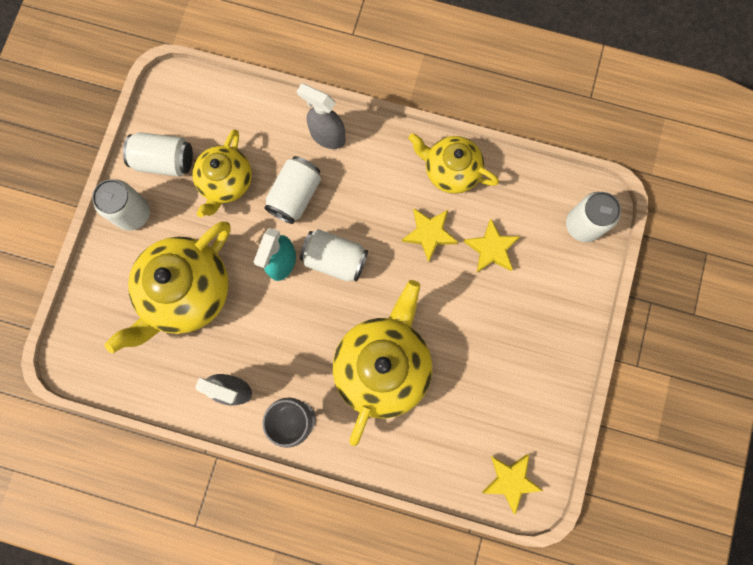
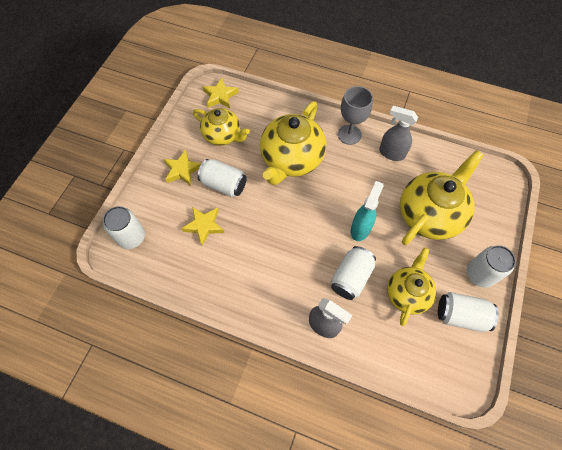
camera: 175 degrees left, 15 degrees down
white can [300,229,368,282] -> white can moved to [197,159,247,197]
yellow star [402,208,458,262] -> yellow star moved to [164,150,202,186]
yellow teapot [409,133,499,194] -> yellow teapot moved to [193,108,250,146]

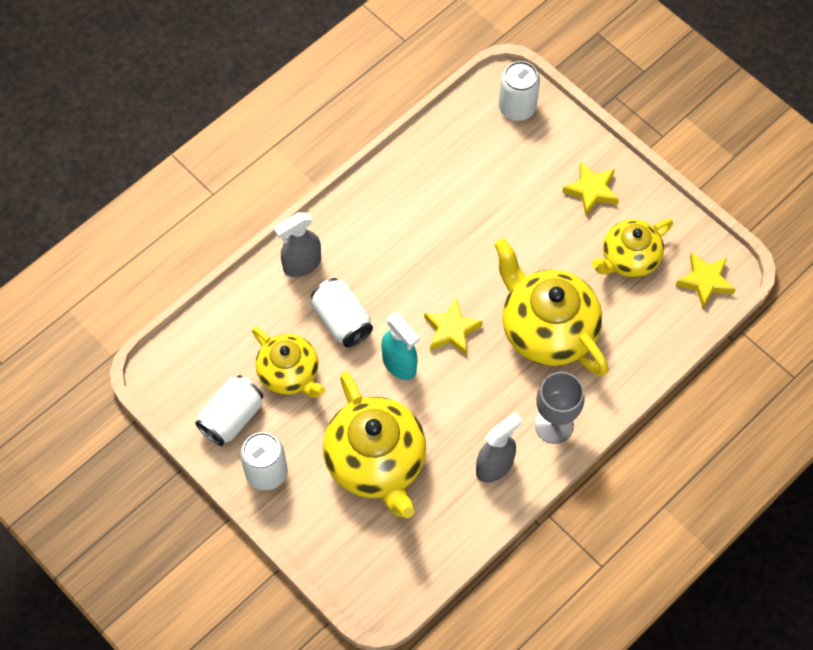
camera: 115 degrees right, 0 degrees up
yellow star [181,207,224,245] -> yellow star moved to [424,298,483,355]
white can [197,159,247,197] -> none

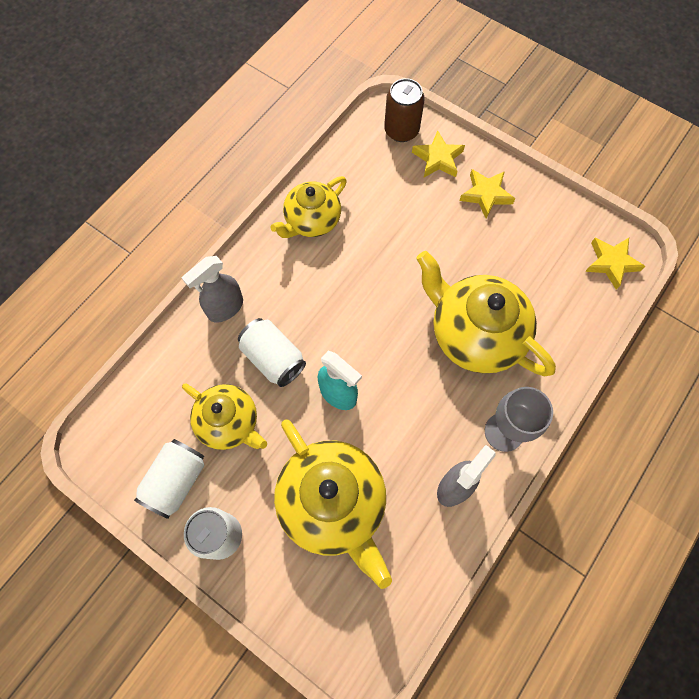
camera: 10 degrees left, 5 degrees up
yellow star [424,298,483,355] -> yellow star moved to [412,130,465,177]
white can [498,61,540,121] -> brown can [384,78,425,142]
yellow teapot [592,219,673,278] -> yellow teapot moved to [271,176,347,238]

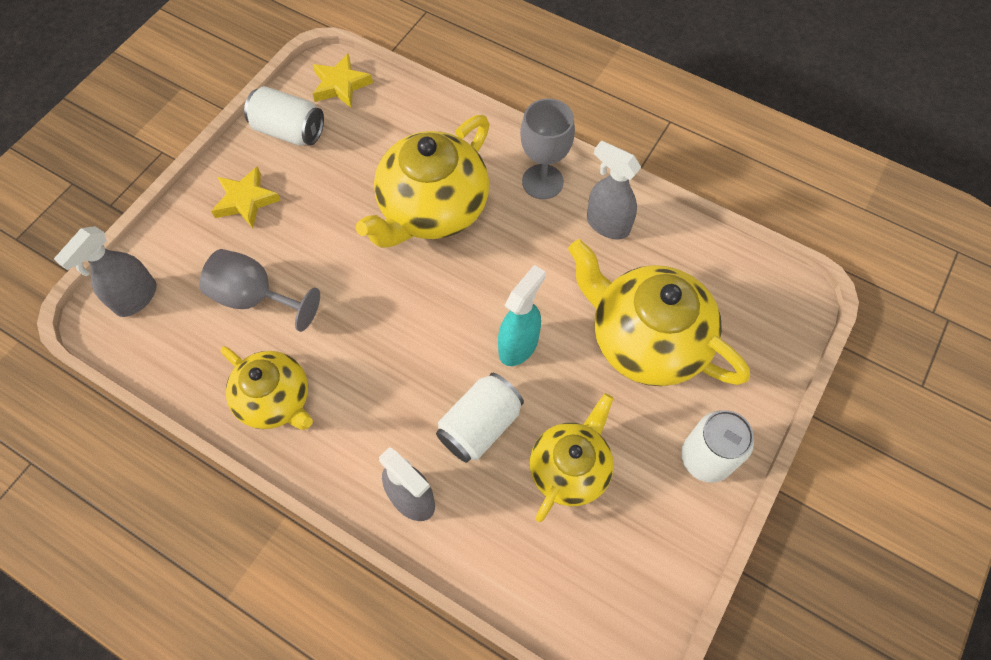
camera: 95 degrees left, 5 degrees down
white can [134,439,205,519] -> white can moved to [244,86,324,146]
yellow teapot [274,419,392,589] -> yellow teapot turned 105 degrees counterclockwise [568,239,750,386]
brown can [384,78,425,142] -> grey spray bottle [54,226,157,317]
yellow star [412,130,465,177] -> none
none -> grey goblet [199,249,320,332]

